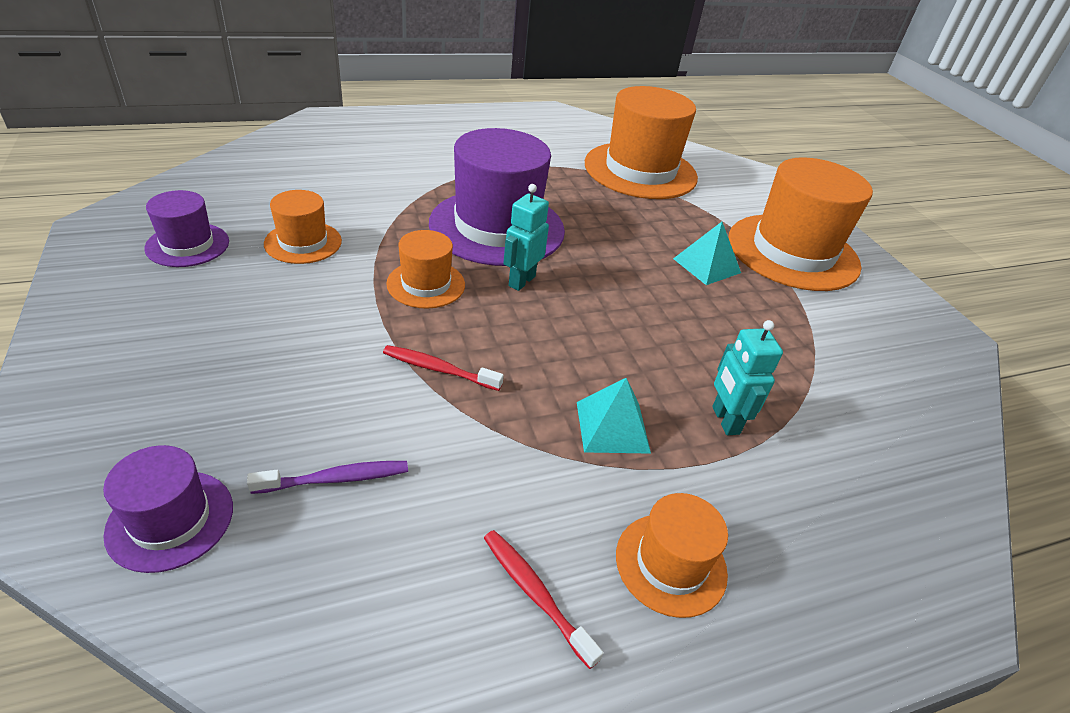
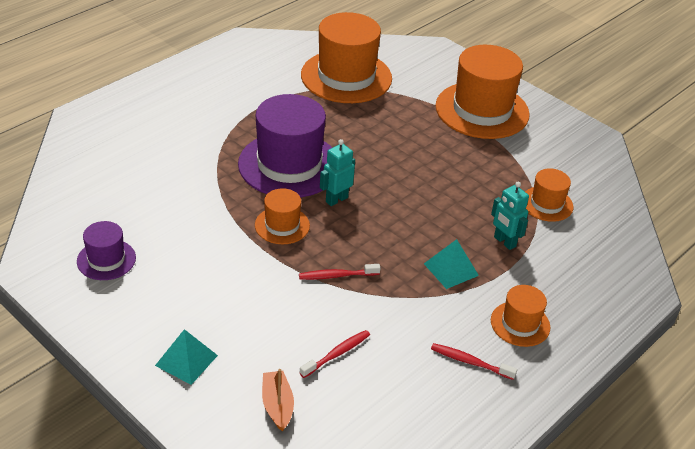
camera: 25 degrees left, 0 degrees up
purple hat [103,445,233,573] -> orange boat [262,369,294,432]
purple toothbrush [247,461,408,494] -> red toothbrush [300,330,370,378]
orange hat [264,190,342,264] -> orange hat moved to [525,168,573,222]
turquoise robot [503,184,549,291] -> turquoise robot turned 45 degrees clockwise [320,139,355,206]
turquoise pyramid [673,222,741,285] -> turquoise pyramid moved to [155,329,218,385]

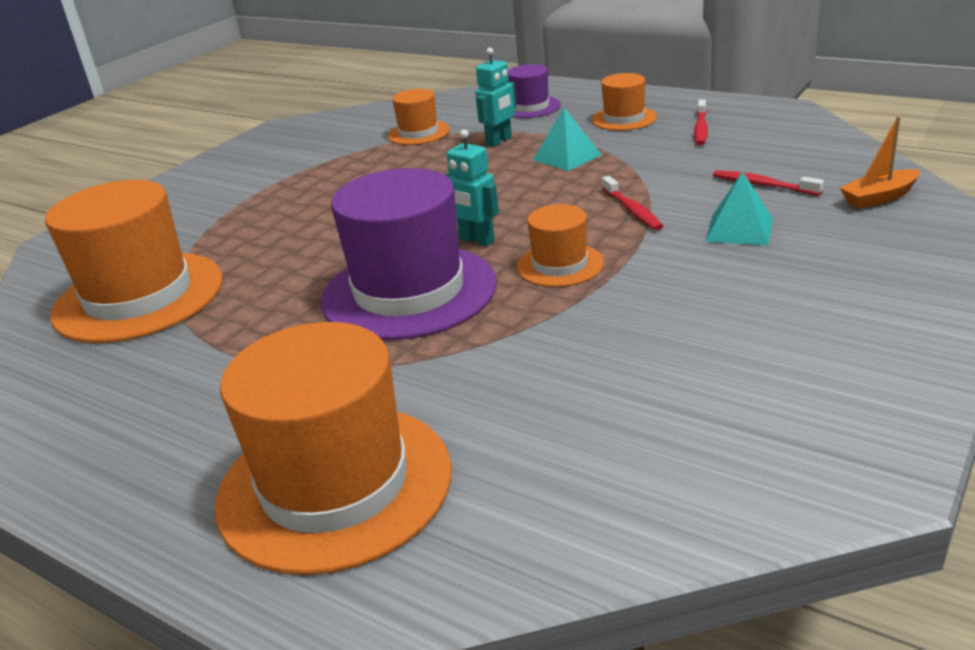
camera: 95 degrees left, 10 degrees down
purple hat [77,221,136,280] -> purple hat moved to [508,64,561,118]
turquoise pyramid [155,329,218,385] -> turquoise pyramid moved to [705,171,773,245]
orange hat [435,45,530,139] -> orange hat moved to [215,322,452,575]

